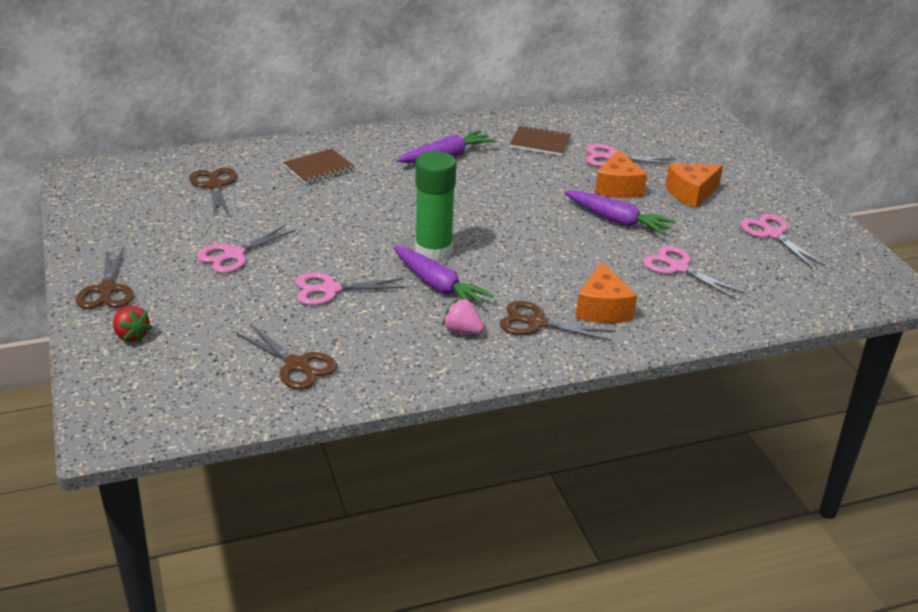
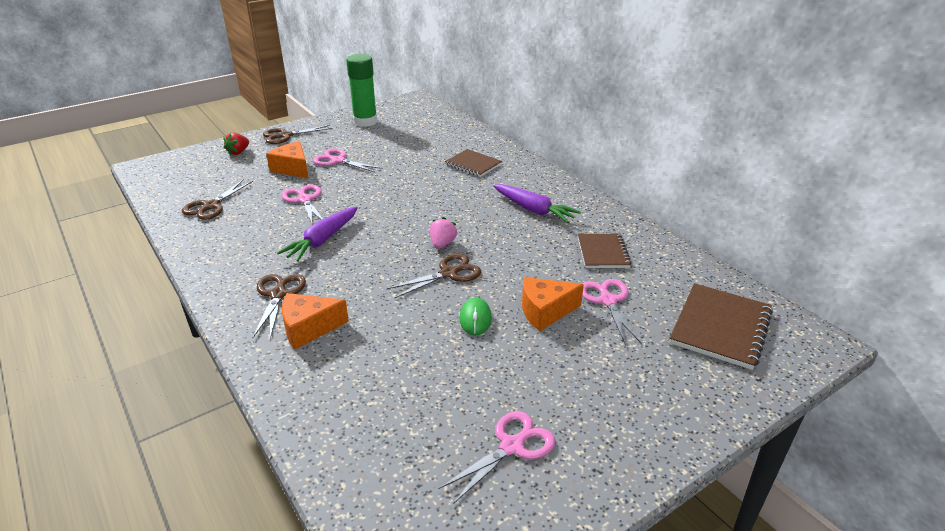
camera: 75 degrees right, 0 degrees up
brown scissors [189,167,237,216] -> brown scissors moved to [387,254,481,298]
green glue stick [415,151,457,261] -> green glue stick moved to [346,54,377,127]
pink strawberry [442,298,484,334] -> pink strawberry moved to [430,217,458,249]
purple carrot [564,191,676,235] -> green mouse [460,297,492,336]
pink scissors [643,246,745,299] -> none
orange cheese [665,164,723,209] -> orange cheese moved to [266,142,309,179]
none -> brown notebook [669,283,773,370]

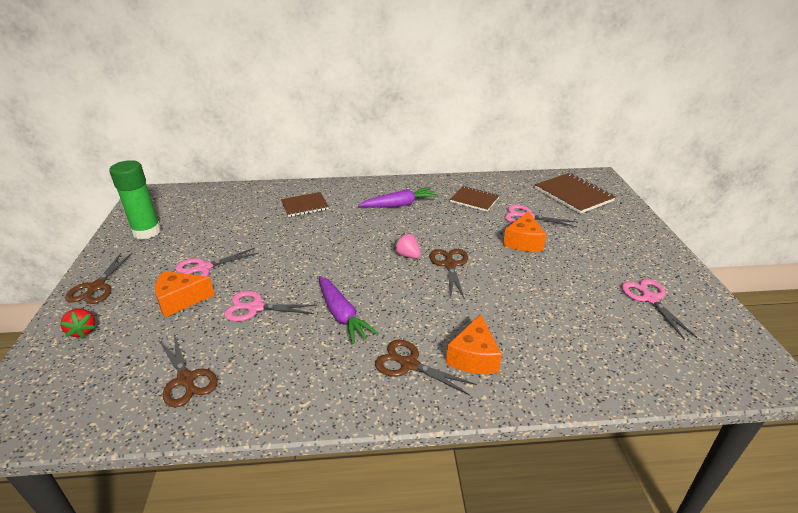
camera: 60 degrees left, 0 degrees up
green mouse [460,297,492,336] -> none

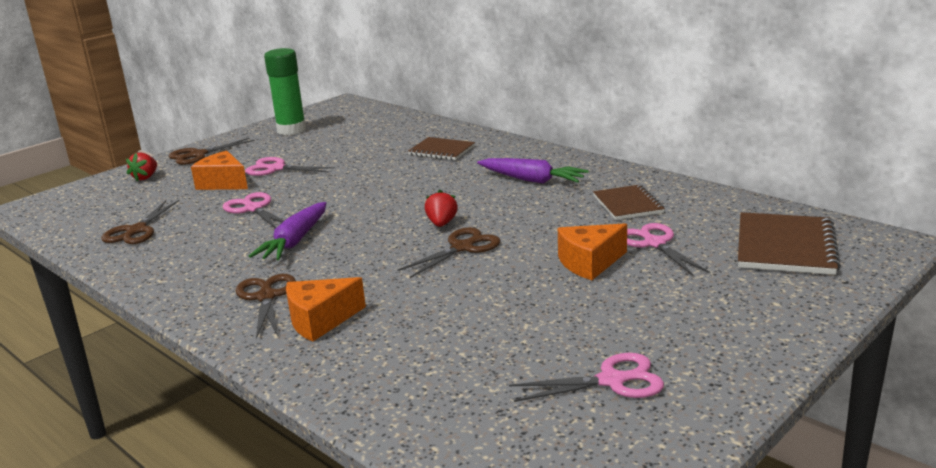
camera: 50 degrees right, 10 degrees down
pink strawberry [394,233,421,258] -> red strawberry [425,190,458,227]
pink scissors [621,279,697,339] -> pink scissors turned 45 degrees clockwise [509,353,664,402]

